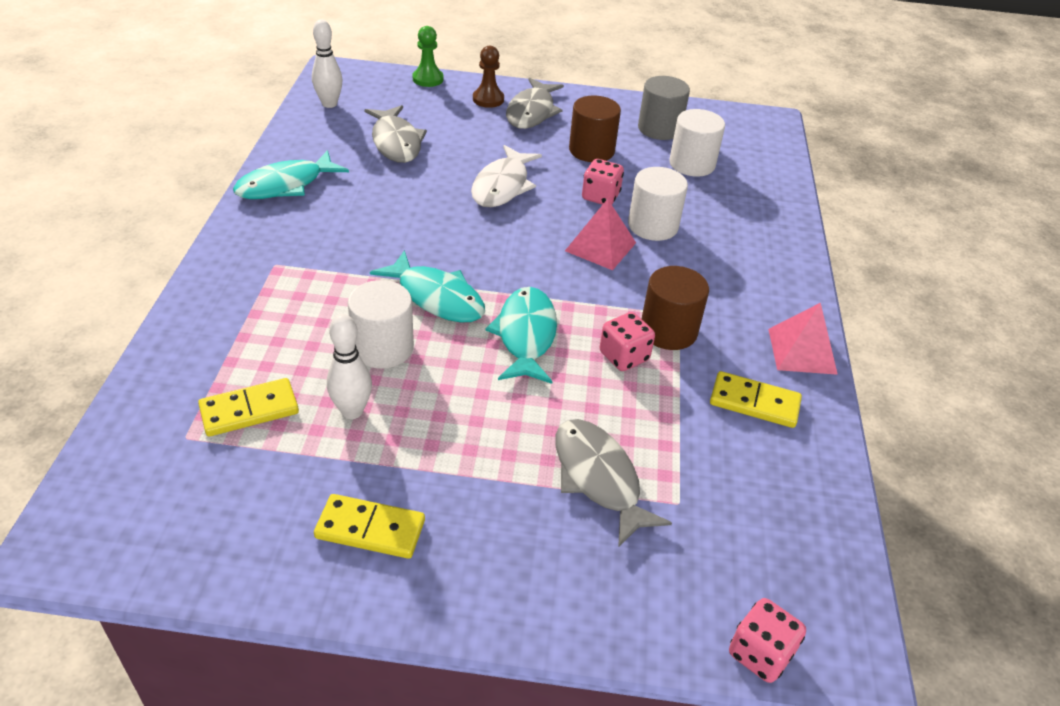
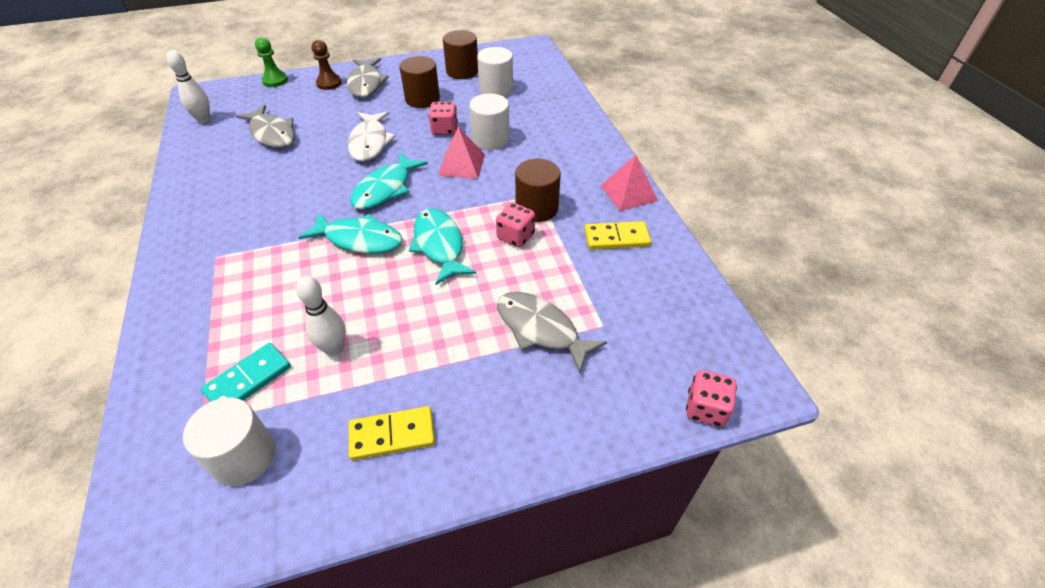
camera: 20 degrees left, 5 degrees up
yellow domino [198,378,299,437] -> turquoise domino [201,343,291,402]
turquoise fish [233,150,349,199] -> turquoise fish moved to [350,152,428,210]
white cylinder [347,280,414,369] -> white cylinder moved to [183,398,275,486]
grey cylinder [638,76,690,140] -> brown cylinder [443,30,478,79]

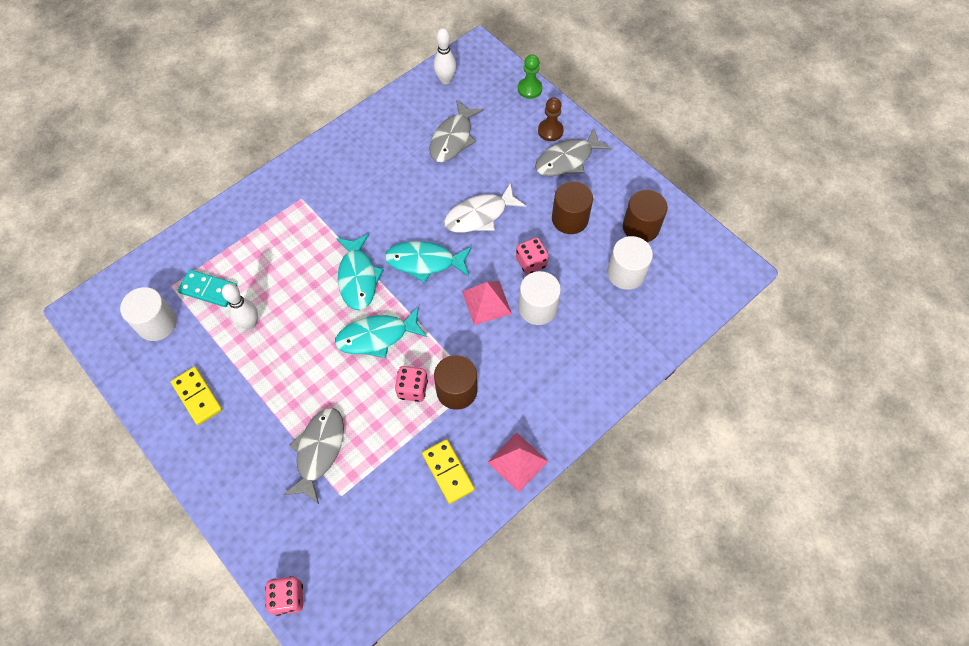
camera: 65 degrees right, 15 degrees up
turquoise fish [409,208,476,285] -> turquoise fish turned 150 degrees counterclockwise [335,307,427,358]

